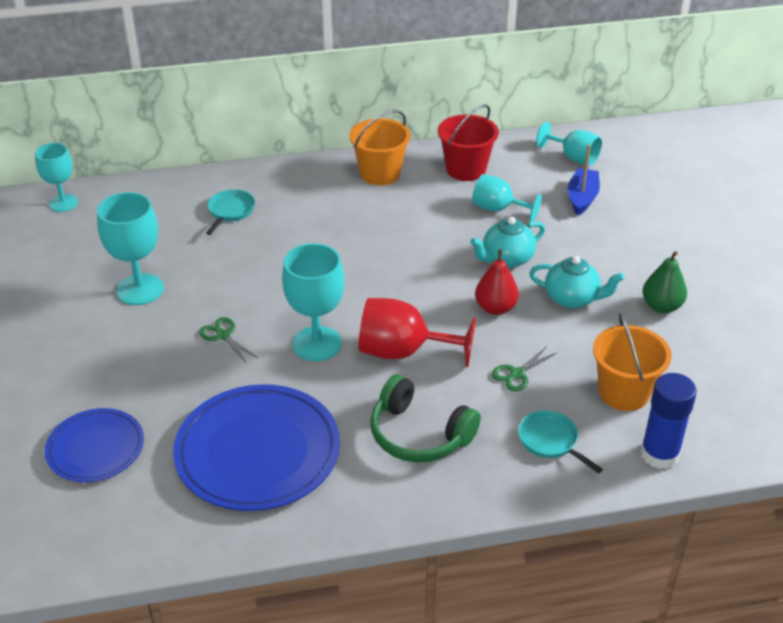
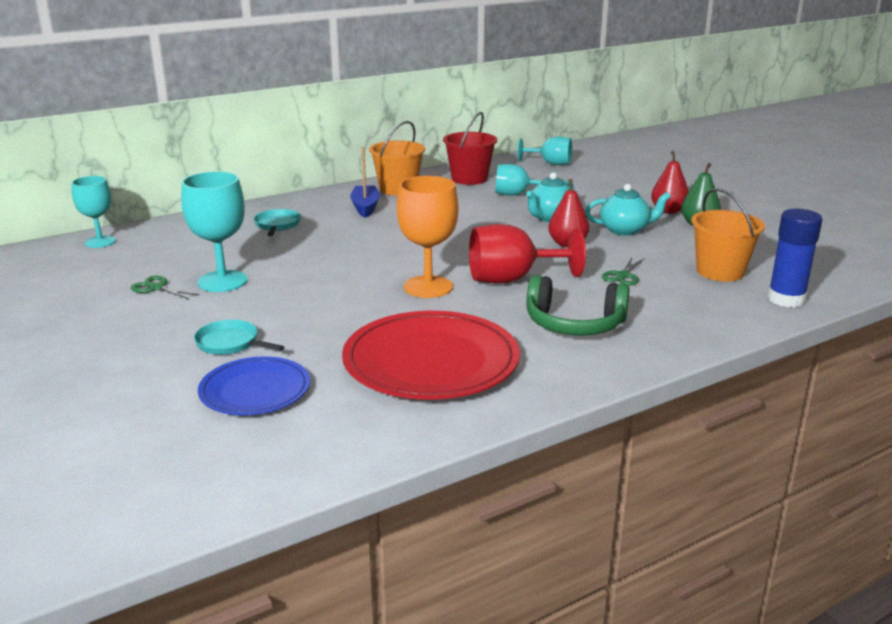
camera: 20 degrees left, 15 degrees down
blue plate [173,384,340,511] -> red plate [342,311,520,399]
green scissors [199,317,258,364] -> green scissors moved to [131,276,199,300]
turquoise goblet [282,243,344,361] -> orange goblet [397,176,458,298]
turquoise pan [518,410,603,473] -> turquoise pan moved to [194,320,284,355]
blue boat [568,144,600,215] -> blue boat moved to [350,147,380,218]
none -> red pear [651,151,689,214]

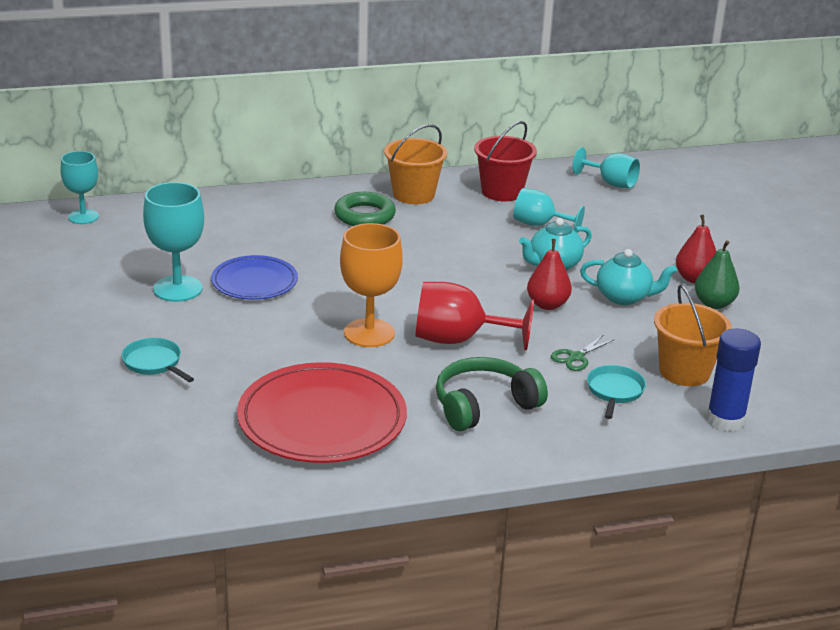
camera: 15 degrees right, 5 degrees up
green scissors [131,276,199,300] -> none
blue plate [198,356,310,415] -> blue plate moved to [211,255,298,300]
turquoise pan [254,209,301,236] -> turquoise pan moved to [587,365,646,419]
blue boat [350,147,380,218] -> green ring [334,192,396,226]
green headphones [526,275,630,336] -> green headphones turned 120 degrees clockwise [436,357,548,431]

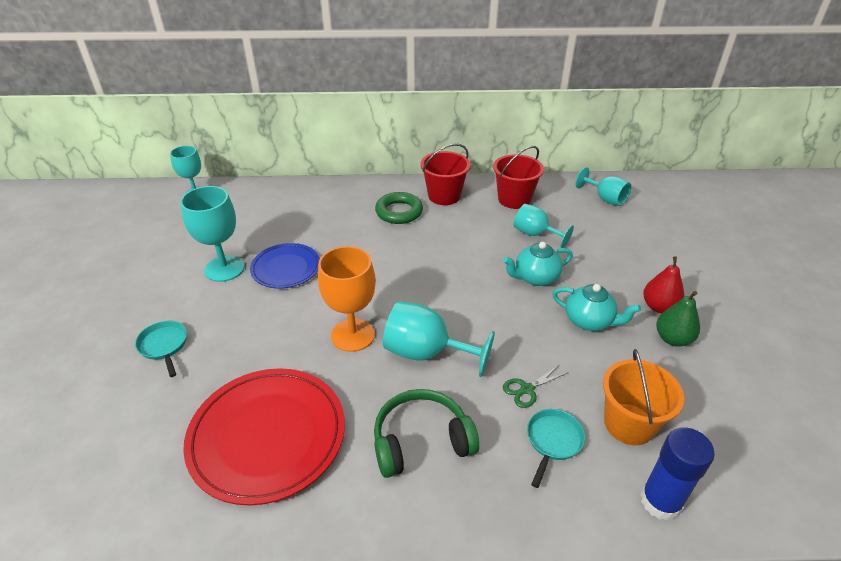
camera: 15 degrees right, 10 degrees up
orange bucket [384,124,447,204] -> red bucket [420,144,470,205]
red goblet [416,282,534,351] -> turquoise goblet [383,301,495,377]
red pear [527,239,572,310] -> none

